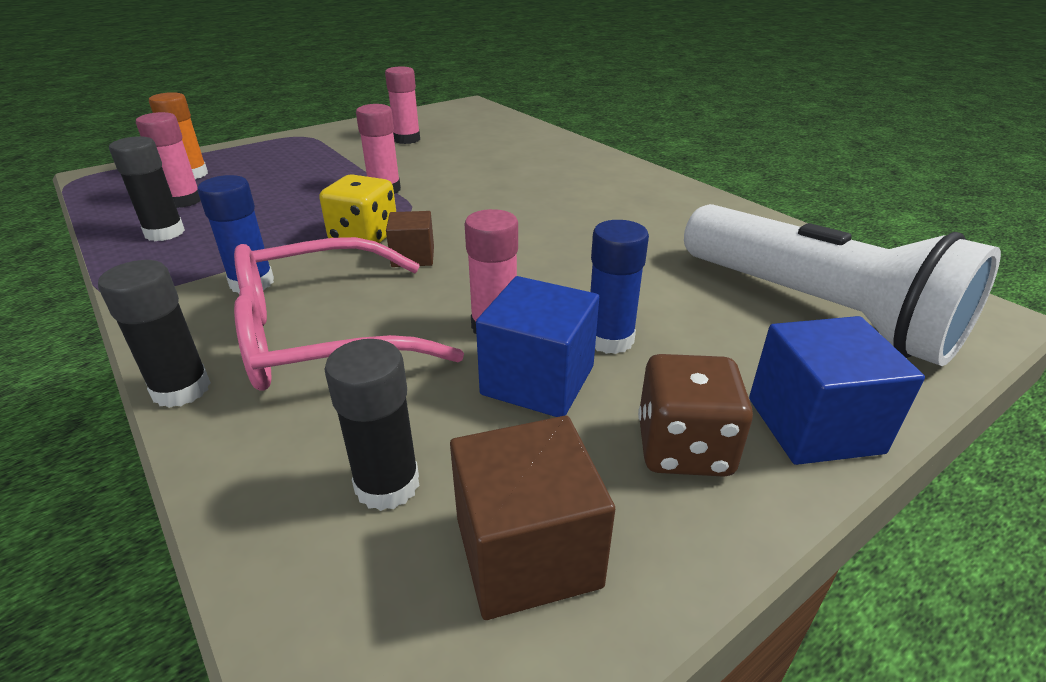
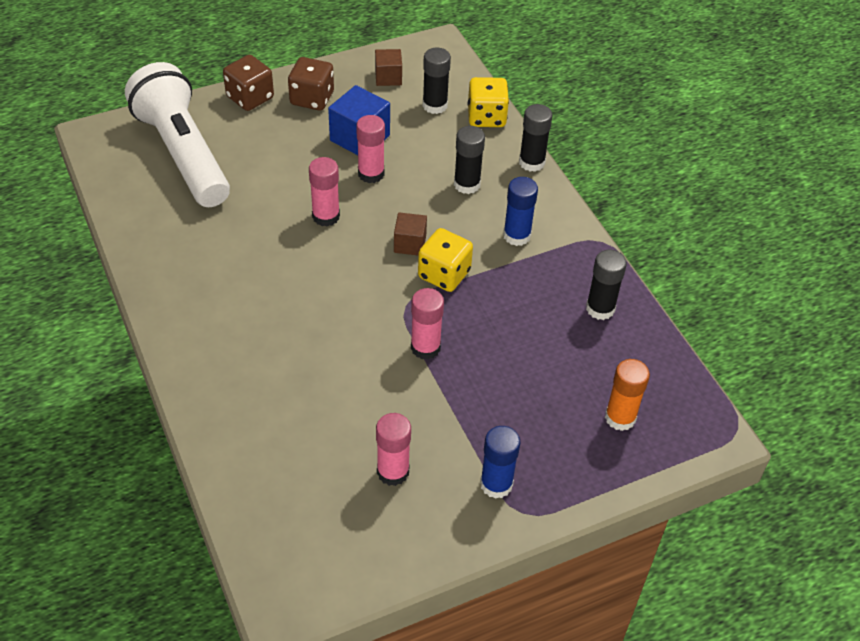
camera: 170 degrees left, 15 degrees up
pink glue stick [136,112,200,208] -> pink glue stick moved to [309,157,340,227]
pink glasses [234,237,464,391] -> black glue stick [454,126,485,194]
brown cube [450,416,615,620] -> brown cube [375,49,402,86], size x0.61
blue glue stick [590,220,649,354] -> blue glue stick moved to [480,426,521,499]
blue cube [749,316,925,465] -> brown dice [223,55,274,111]
none -> yellow dice [468,77,509,127]

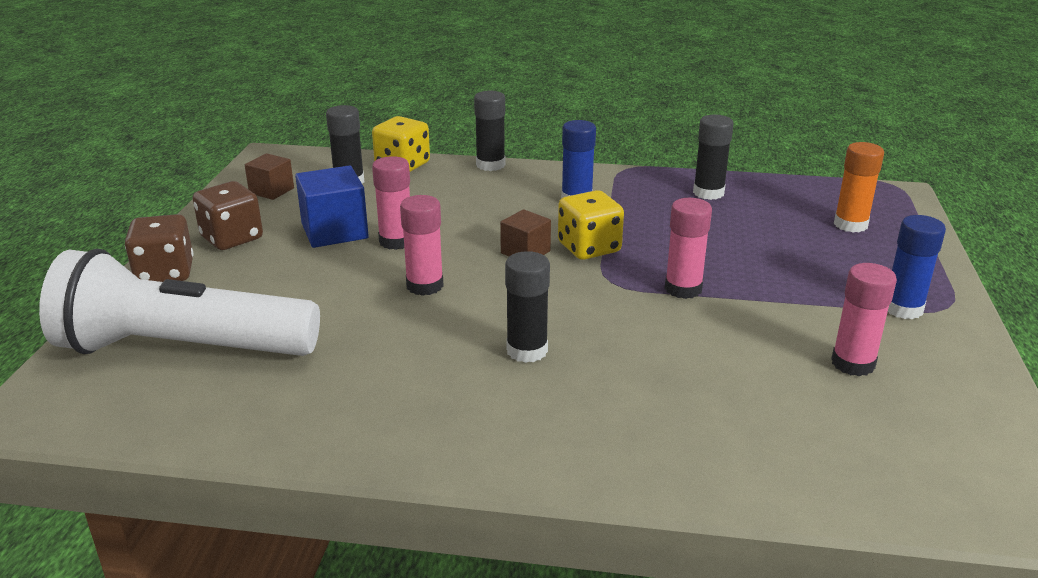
camera: 55 degrees left, 20 degrees down
black glue stick [454,126,485,194] -> black glue stick moved to [505,251,550,363]

